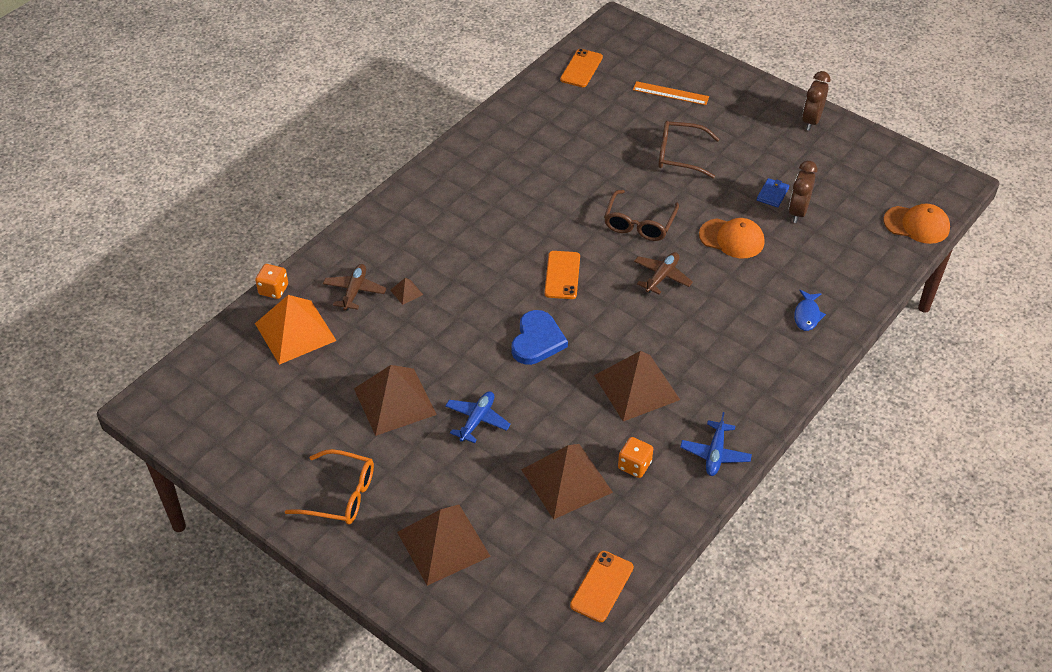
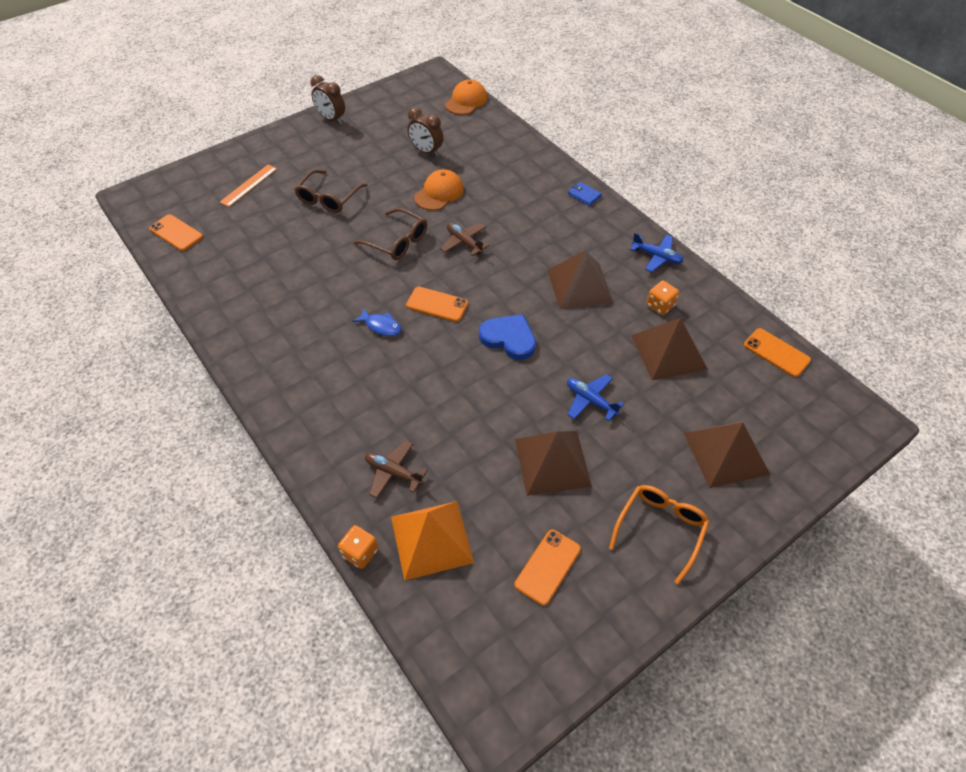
camera: 75 degrees left, 5 degrees up
brown pyramid [390,278,423,305] -> none
blue wallet [757,178,789,207] -> blue wallet moved to [568,182,602,206]
blue fish [794,290,826,331] -> blue fish moved to [352,308,401,336]
none -> orange phone [514,530,581,606]

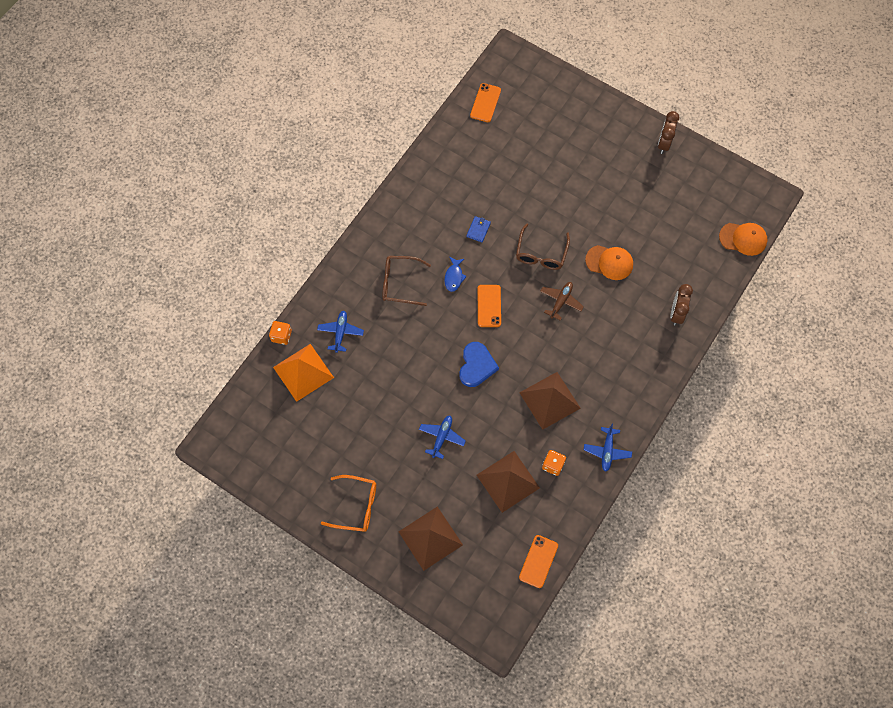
camera: 70 degrees right, 15 degrees up
orange ruler [220,164,277,207] -> none
brown glasses [294,169,368,213] -> brown glasses moved to [382,256,431,306]
brown plane [365,440,428,498] -> blue plane [317,311,364,353]
brown clock [407,107,444,157] -> brown clock moved to [670,284,693,326]
orange phone [514,530,581,606] -> none
brown pyramid [515,431,592,496] -> none
blue wallet [568,182,602,206] -> blue wallet moved to [466,216,491,242]

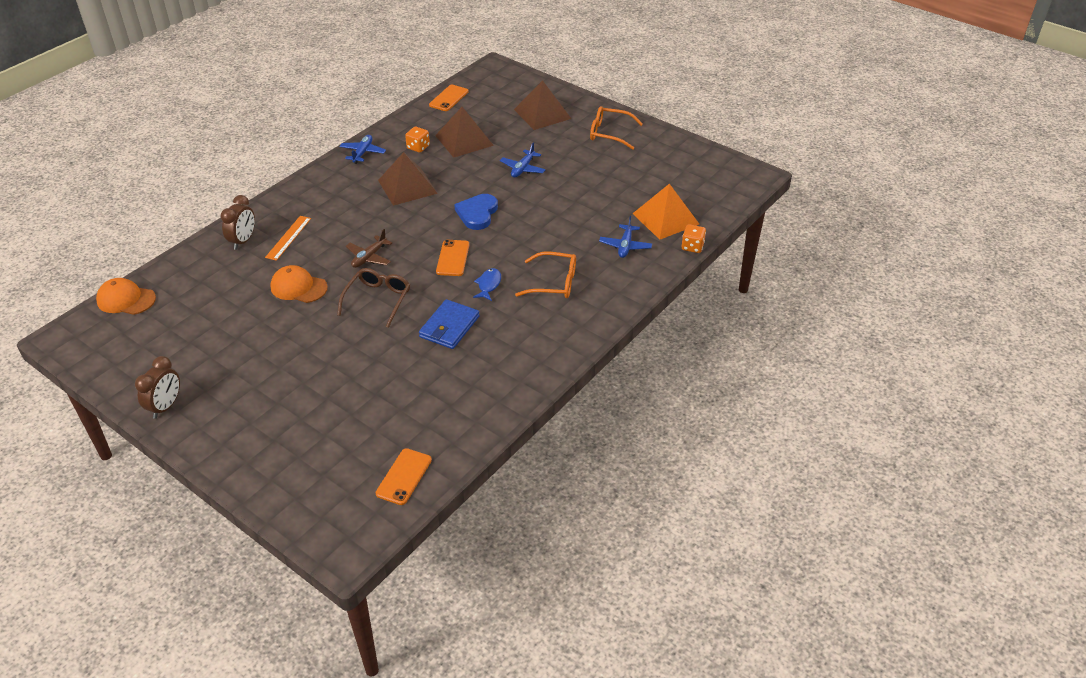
camera: 175 degrees left, 25 degrees down
brown glasses [382,256,431,306] -> orange glasses [515,252,576,298]
blue wallet [466,216,491,242] -> blue wallet [419,299,480,349], size x1.79
none -> orange ruler [265,216,311,261]

